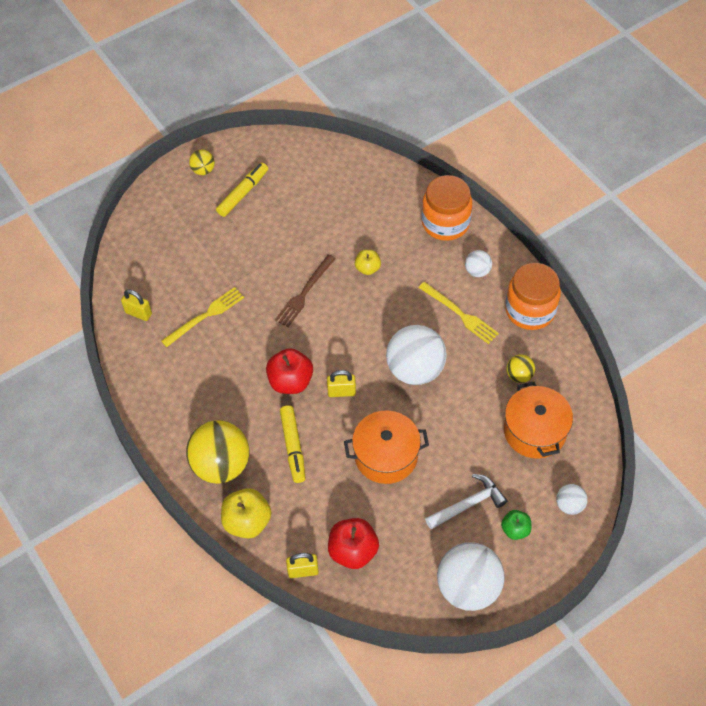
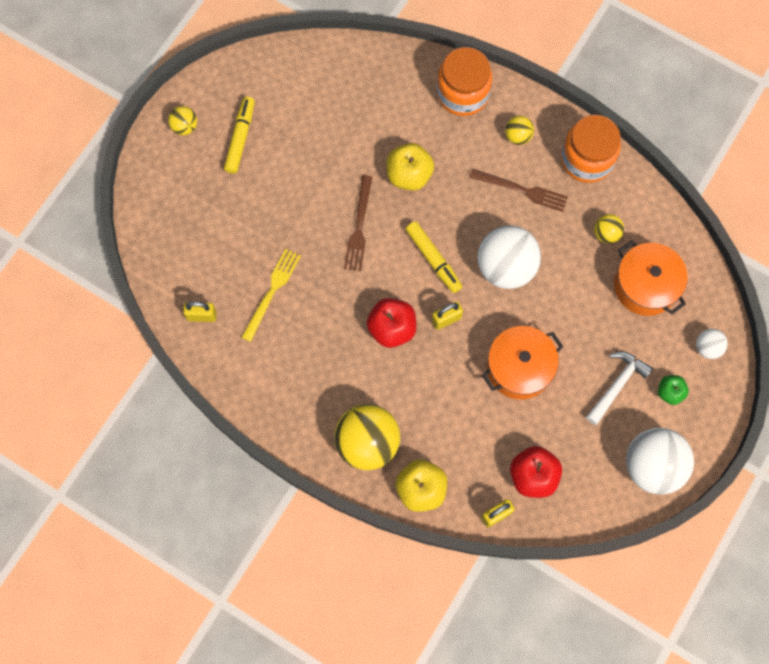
camera: 25 degrees left, 15 degrees up
yellow marker [280,405,305,483] -> yellow marker moved to [406,221,463,293]
yellow apple [355,250,381,275] -> yellow apple [386,143,434,191], size x1.68
yellow fork [419,282,499,344] -> brown fork [469,169,568,212]
white ball [465,250,492,277] -> yellow ball [505,116,534,145]

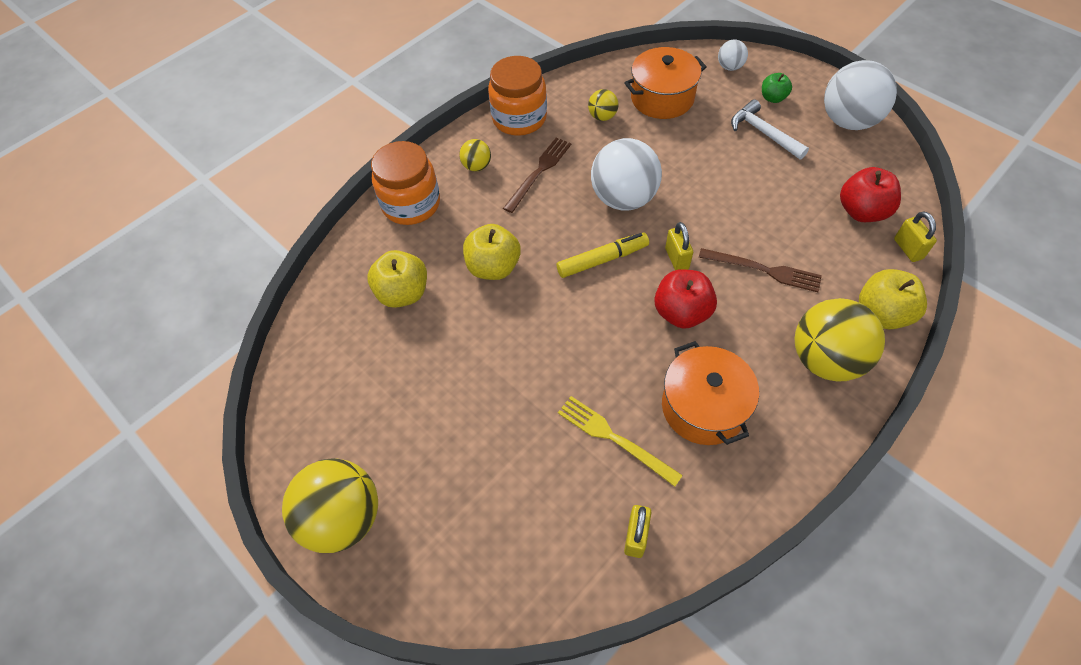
camera: 75 degrees left, 15 degrees down
yellow ball [168,106,197,135] -> yellow ball [282,458,378,553], size x2.09
yellow marker [224,97,255,174] -> none
brown fork [344,175,372,271] -> brown fork moved to [698,248,822,292]
orange pot [482,326,563,400] -> orange pot moved to [662,341,759,445]
none -> yellow apple [368,250,427,308]

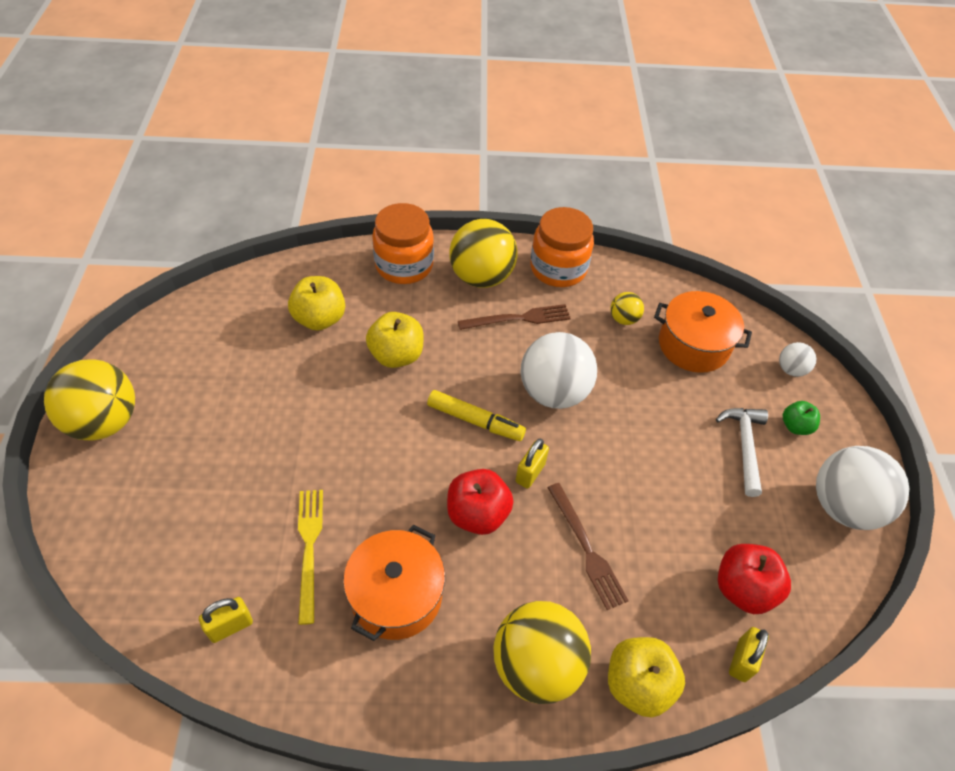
camera: 40 degrees right, 5 degrees down
yellow ball [459,139,491,172] -> yellow ball [449,219,517,288], size x2.09

